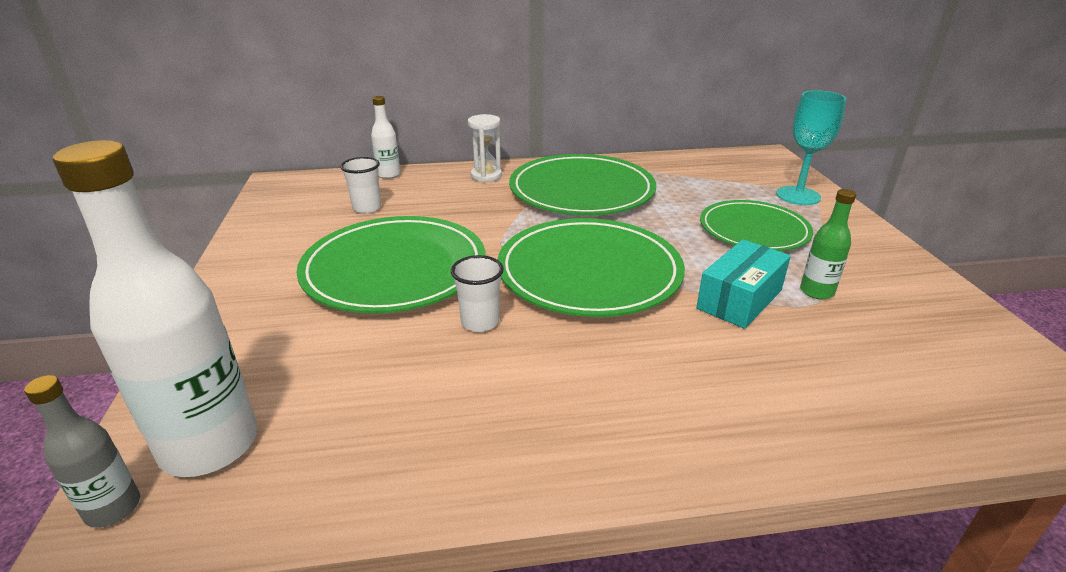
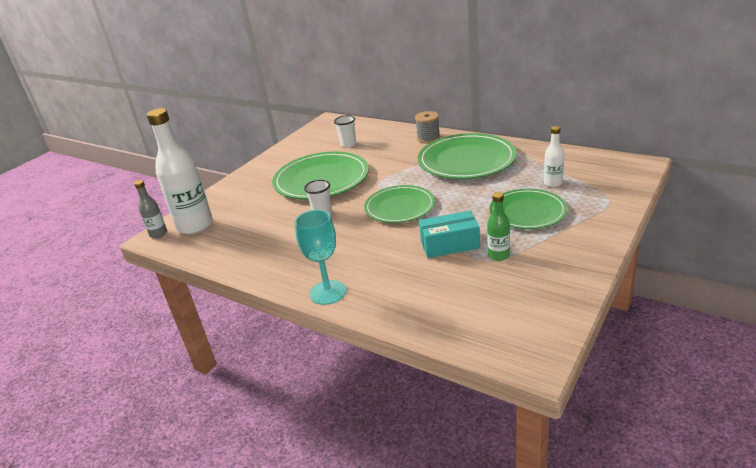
camera: 45 degrees right, 0 degrees up
white bottle [371,96,400,179] -> white bottle moved to [544,126,564,187]
white hourglass [468,114,502,182] -> grey spool [415,111,440,144]
green plate [497,218,685,317] -> green plate [364,185,435,223], size x0.66
turquoise goblet [776,90,846,205] -> turquoise goblet moved to [295,210,346,305]

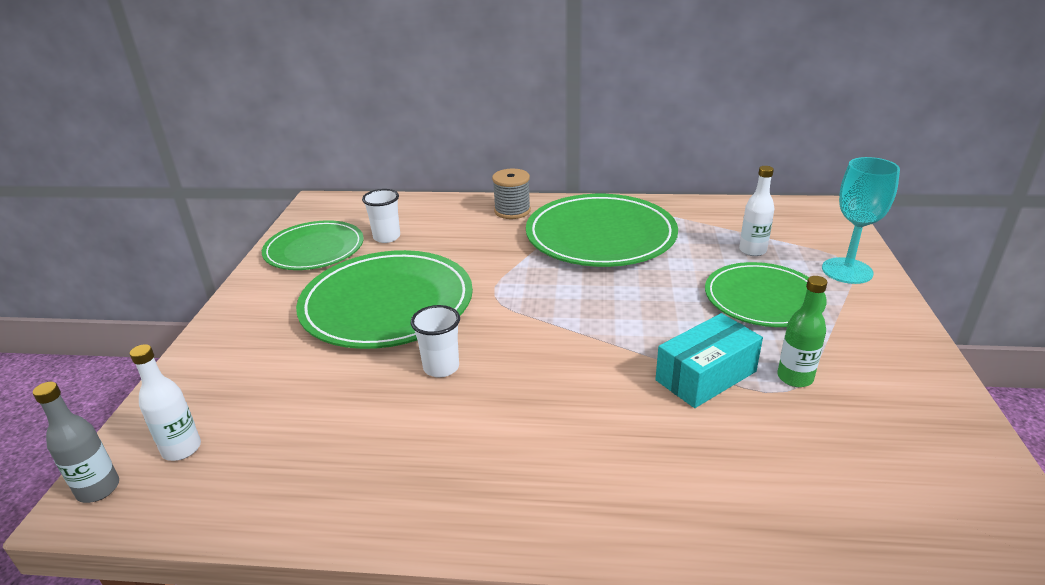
camera: 30 degrees left, 0 degrees up
white bottle [147,108,213,234] -> white bottle [130,344,201,461], size x0.48
turquoise goblet [295,210,346,305] -> turquoise goblet moved to [822,157,900,284]
green plate [364,185,435,223] -> green plate moved to [262,220,364,270]

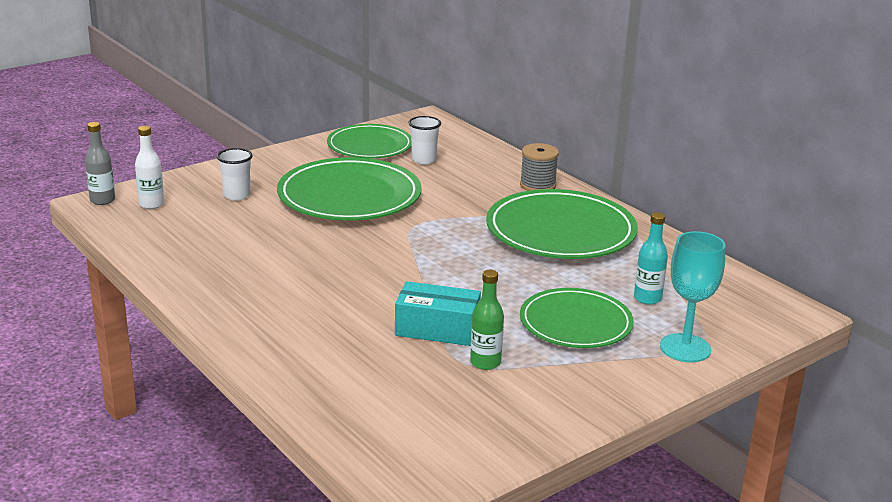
camera: 45 degrees right, 5 degrees down
white cup [411,305,460,378] -> white cup moved to [217,148,253,200]
white bottle [739,166,774,256] -> turquoise bottle [634,212,668,305]

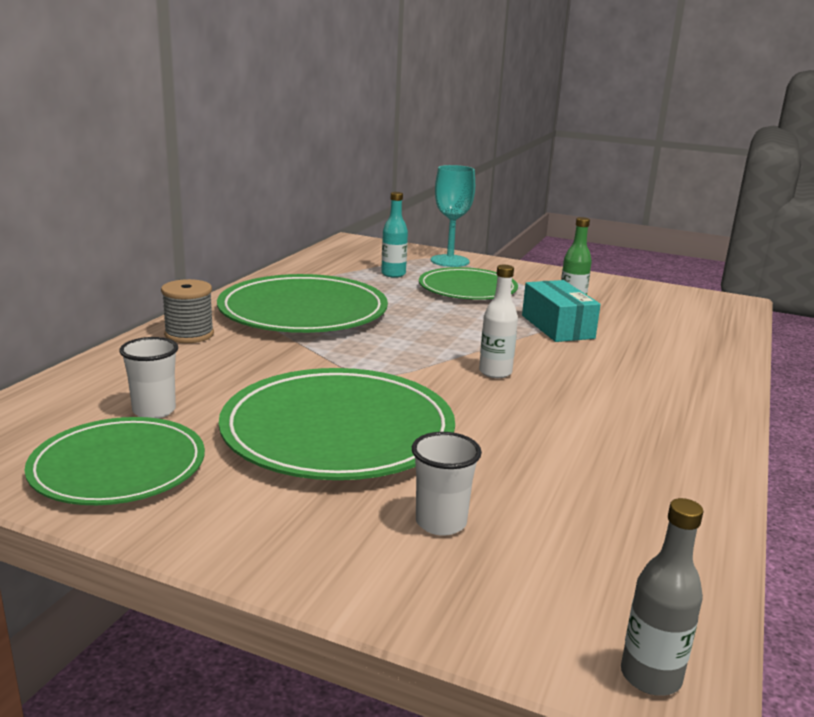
camera: 120 degrees left, 5 degrees down
white bottle [135,126,164,209] -> white bottle moved to [479,265,518,378]

